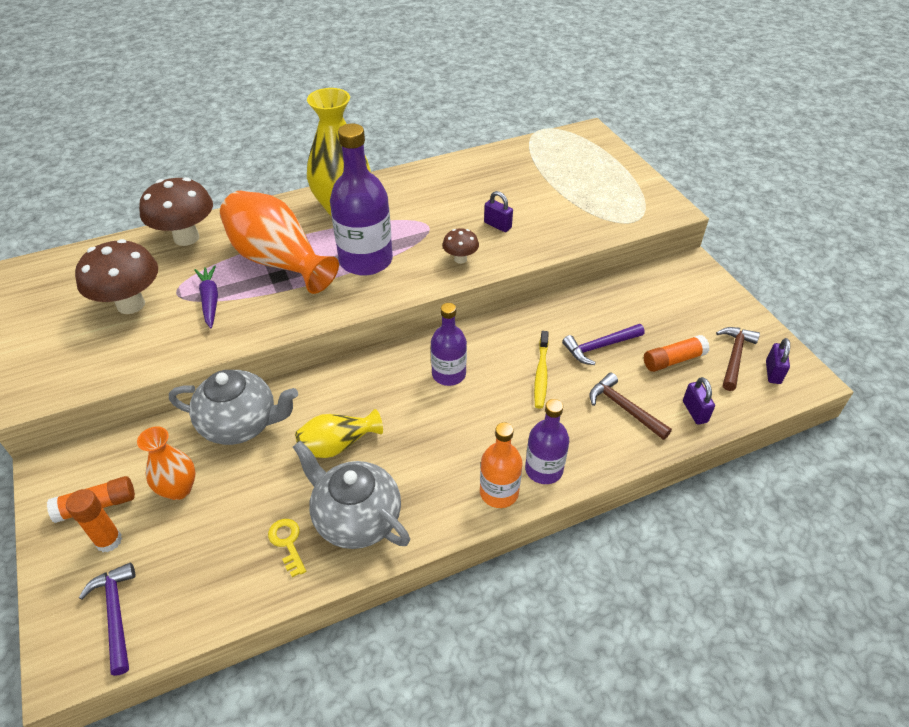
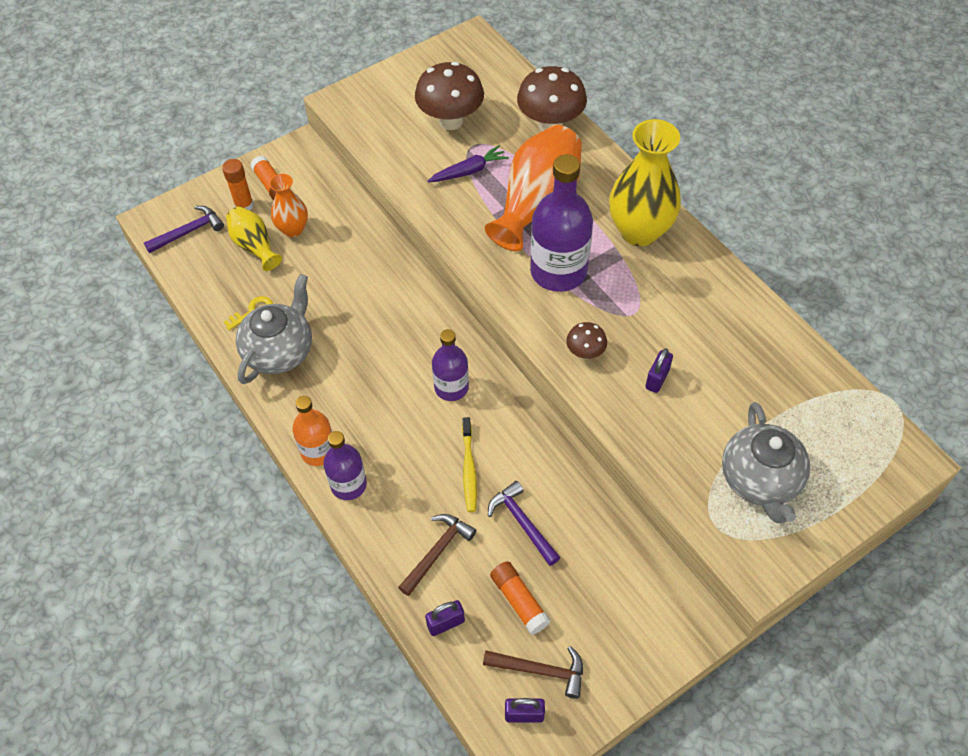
camera: 80 degrees right, 10 degrees up
grey teapot [169,370,298,445] -> grey teapot moved to [722,402,810,523]
yellow vase [295,409,383,458] -> yellow vase moved to [226,206,282,271]
yellow toothbrush [534,331,549,409] -> yellow toothbrush turned 90 degrees counterclockwise [462,417,477,512]

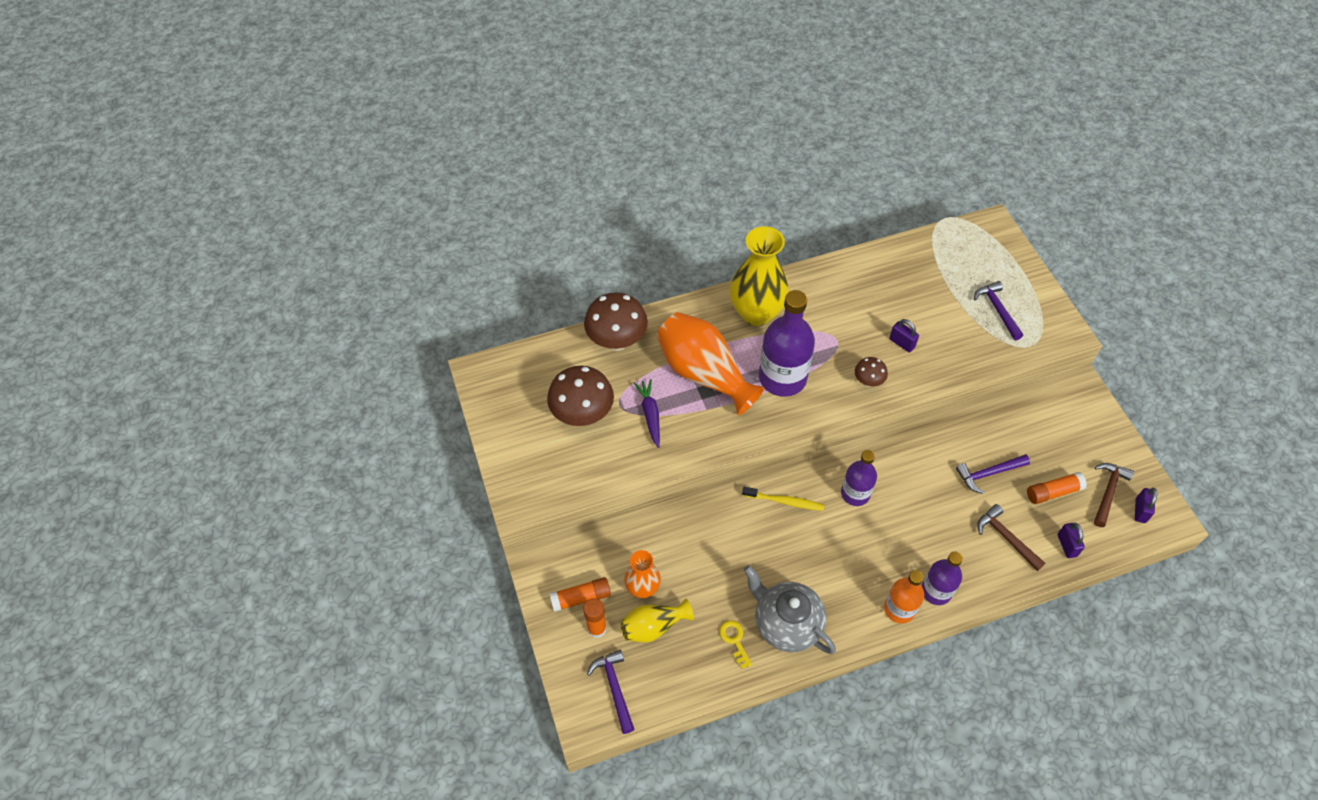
camera: 75 degrees left, 0 degrees up
yellow toothbrush [462,417,477,512] -> yellow toothbrush moved to [742,487,824,511]
grey teapot [722,402,810,523] -> purple hammer [974,281,1023,340]

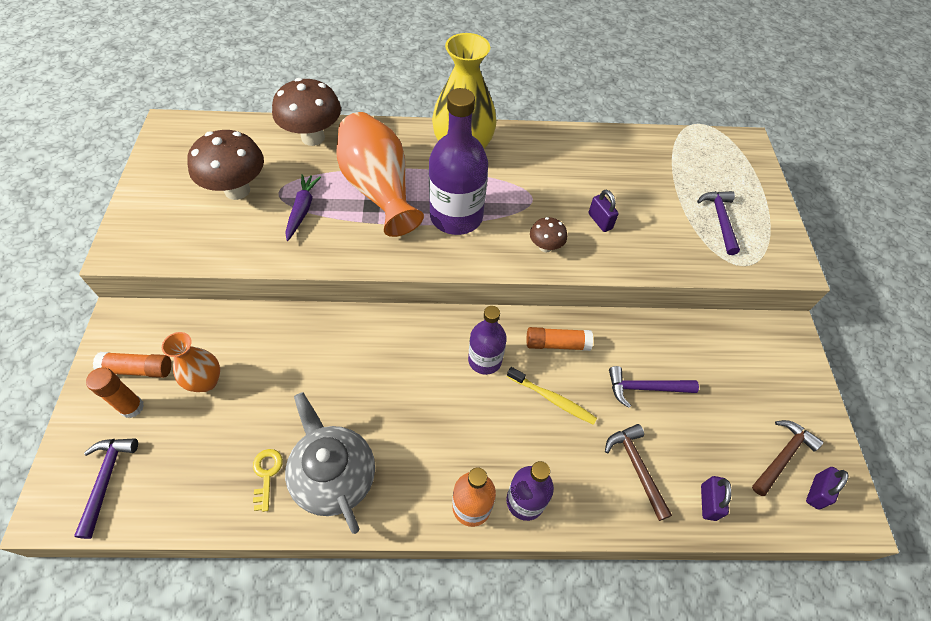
camera: 15 degrees right, 0 degrees up
yellow vase [620,599,694,643] -> none
yellow toothbrush [742,487,824,511] -> yellow toothbrush moved to [507,367,597,425]
orange glue stick [1027,472,1087,504] -> orange glue stick moved to [526,327,593,351]

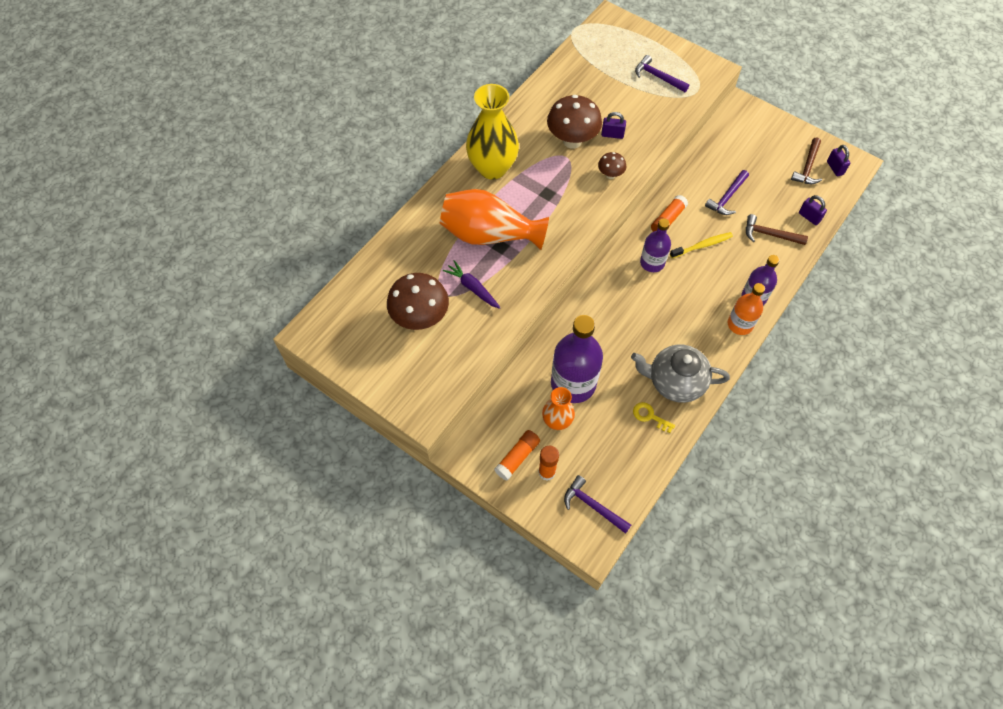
camera: 50 degrees left, 5 degrees up
brown mushroom [272,78,341,146] -> brown mushroom moved to [547,95,602,149]
purple bottle [429,88,488,235] -> purple bottle moved to [551,315,603,403]
brown hammer [752,420,824,496] -> brown hammer turned 150 degrees counterclockwise [791,137,822,184]

